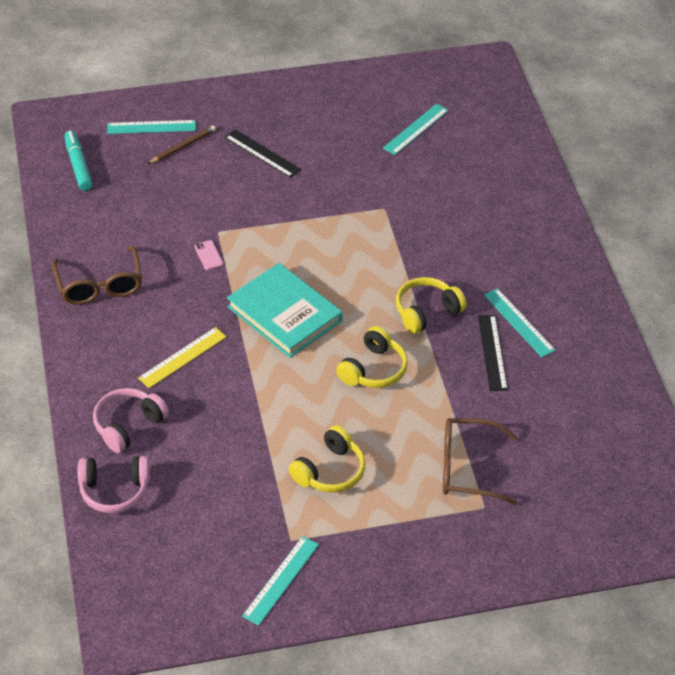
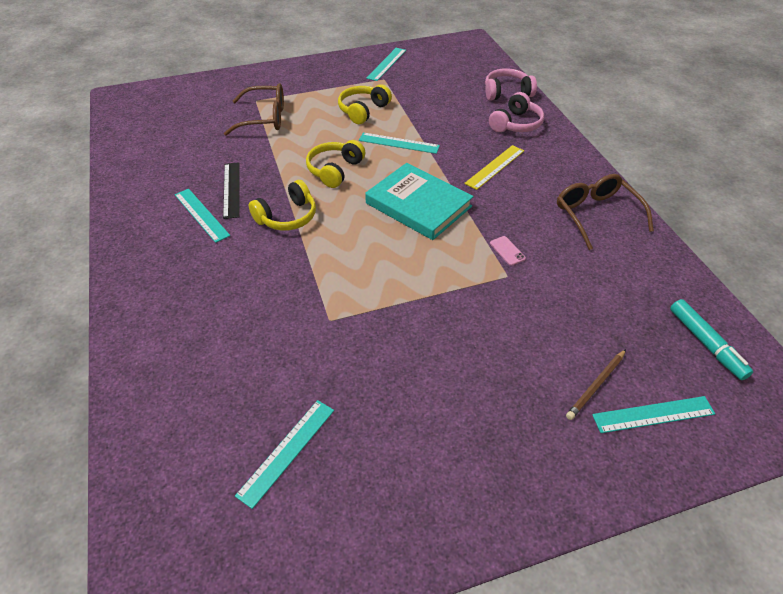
camera: 175 degrees right, 0 degrees up
black ruler [225,129,301,178] -> none
none -> turquoise ruler [359,133,440,154]

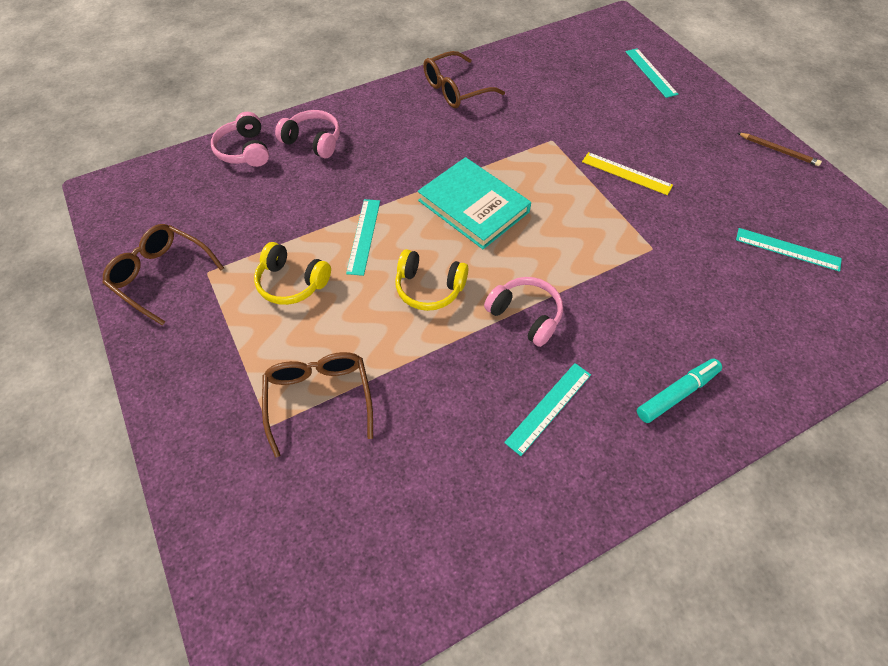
camera: 100 degrees left, 10 degrees up
black ruler [223,162,240,219] -> none
yellow headphones [249,180,316,231] -> pink headphones [484,277,563,347]
turquoise book [365,163,474,240] -> turquoise book turned 75 degrees counterclockwise [418,157,531,249]
turquoise ruler [366,48,406,81] -> brown glasses [102,224,224,326]
yellow ruler [464,145,524,190] -> yellow ruler moved to [582,152,673,195]
pink phone [490,236,526,266] -> none
brown pencil [566,349,626,420] -> brown pencil moved to [738,133,822,166]
turquoise marker [670,299,753,380] -> turquoise marker moved to [637,359,722,423]

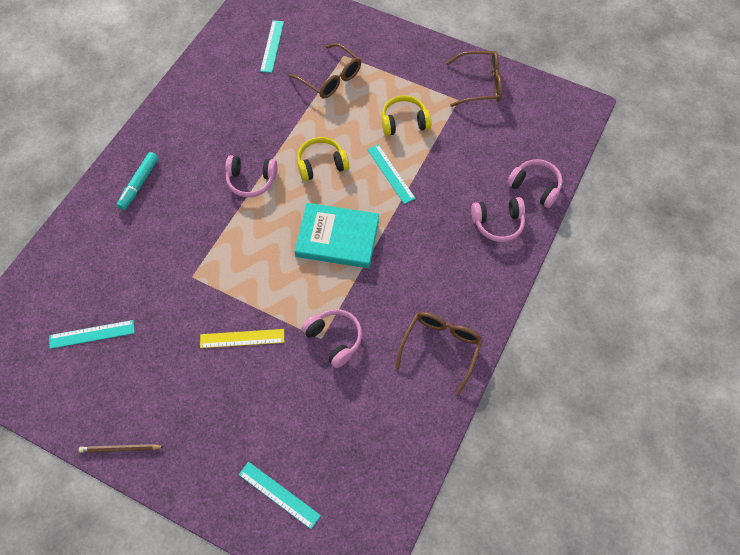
camera: 145 degrees right, 5 degrees up
turquoise ruler [504,363,591,456] -> turquoise ruler moved to [260,20,284,73]
none -> pink headphones [301,309,362,368]

